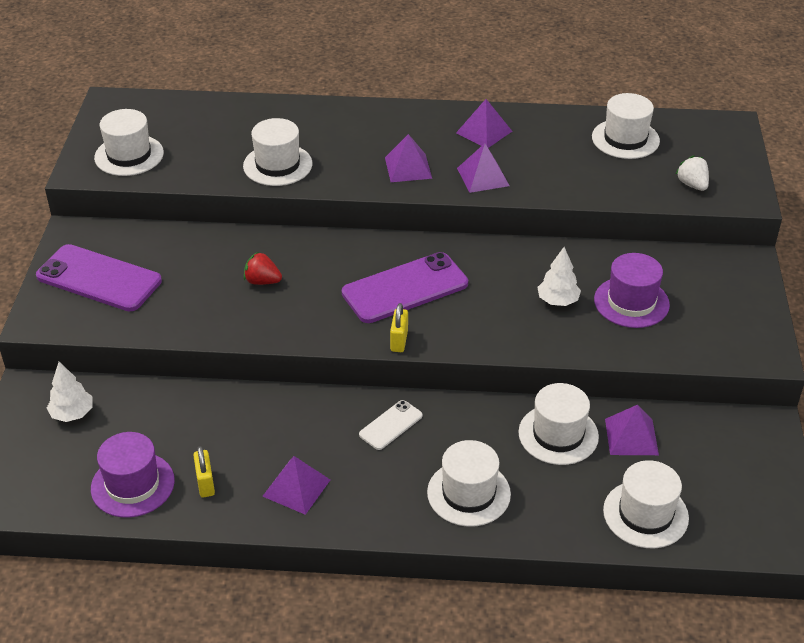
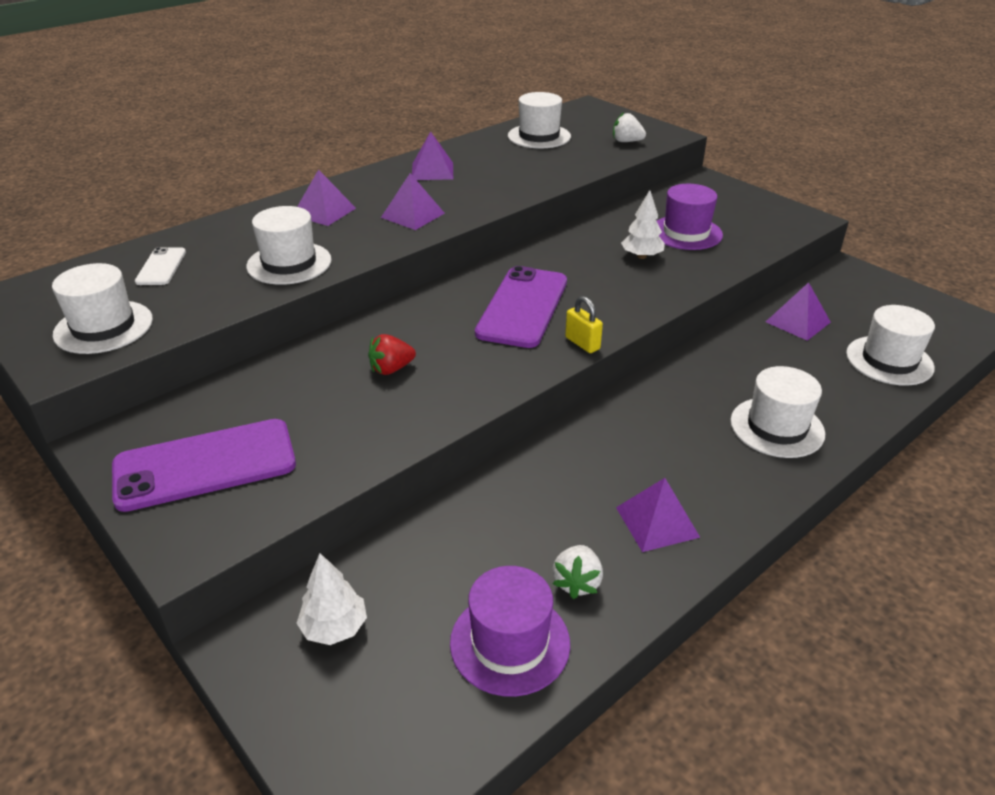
camera: 45 degrees left, 5 degrees down
yellow padlock [193,446,215,498] -> white strawberry [553,545,603,599]
white phone [359,400,423,450] -> white phone moved to [135,247,186,285]
purple pyramid [457,143,510,193] -> purple pyramid moved to [297,169,356,226]
white hat [518,383,599,465] -> none

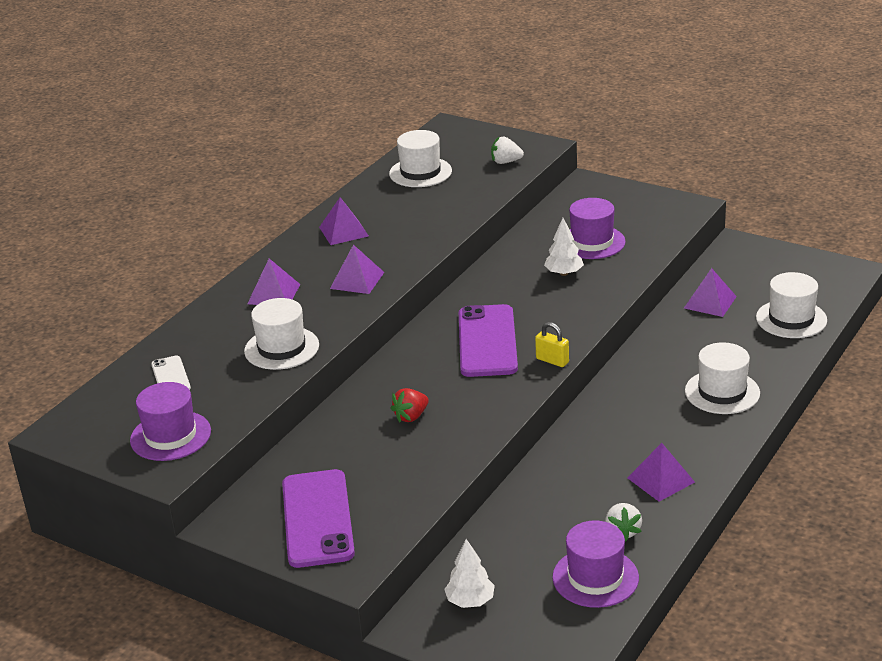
camera: 15 degrees left, 5 degrees down
white hat [52,263,153,354] -> purple hat [130,382,211,461]
purple phone [112,419,296,512] -> purple phone turned 60 degrees counterclockwise [282,469,355,568]

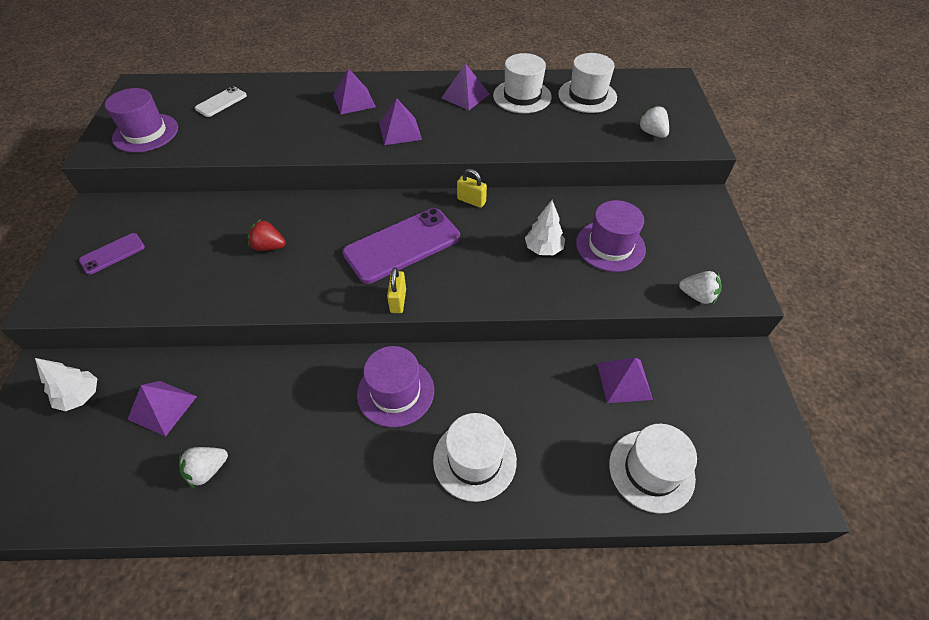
camera: 55 degrees right, 20 degrees up
white hat [244,298,319,370] -> white hat moved to [493,53,552,113]
purple phone [282,469,355,568] -> purple phone [79,233,145,275], size x0.51
purple hat [552,520,639,608] -> purple hat moved to [357,346,434,427]
purple pyramid [627,443,695,502] -> purple pyramid moved to [127,381,197,437]
none -> yellow padlock [457,169,487,208]
none -> white strawberry [679,271,722,305]

